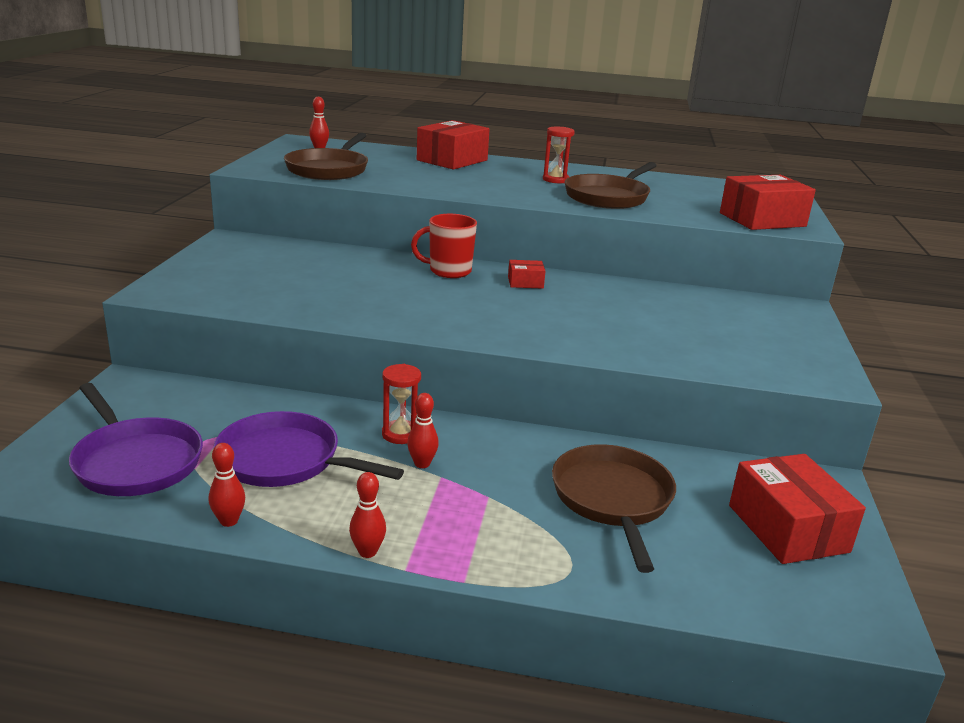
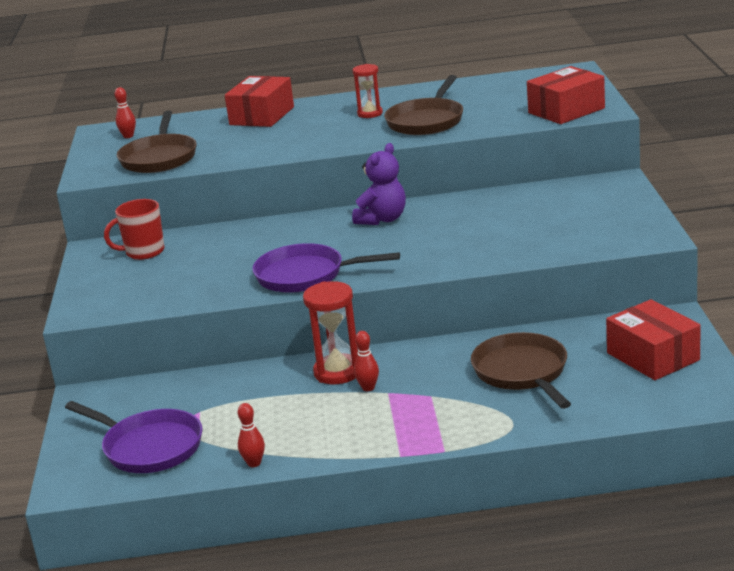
camera: 10 degrees left, 0 degrees up
purple pan [213,411,404,487] -> purple pan moved to [252,243,400,293]
red bowling pin [349,472,386,558] -> none
red hourglass [382,364,421,444] -> red hourglass [303,281,358,384], size x1.55
red mug [411,214,477,278] -> red mug moved to [104,199,164,260]
red box [508,260,545,289] -> purple teddy bear [352,143,406,225]

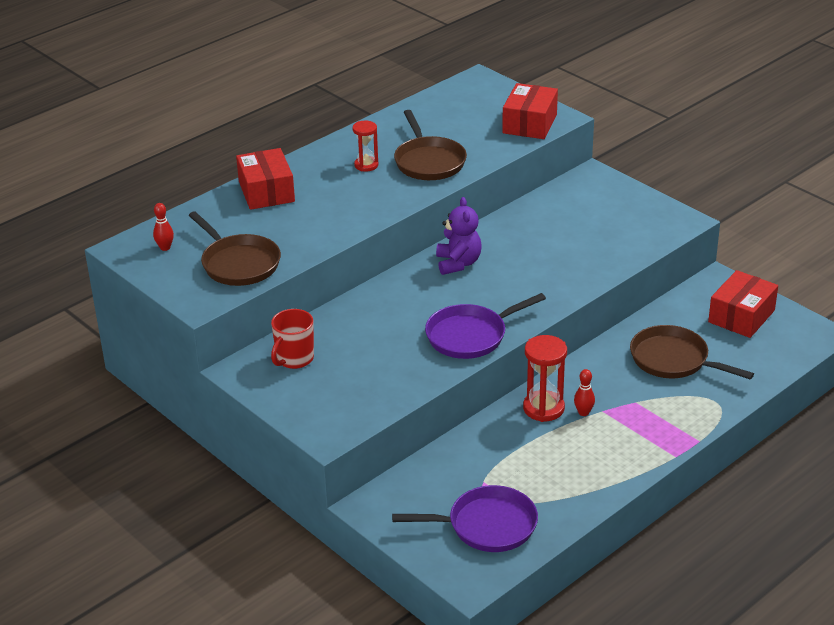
camera: 40 degrees left, 10 degrees up
red bowling pin [238,403,265,467] -> none
red box [606,299,701,380] -> red box turned 75 degrees counterclockwise [708,270,778,338]

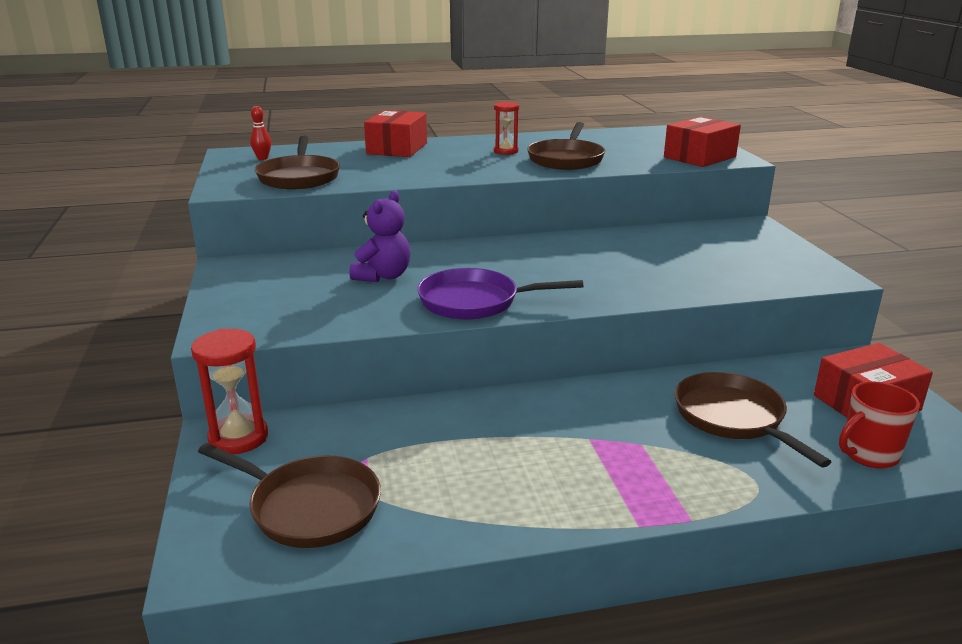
camera: 30 degrees right, 10 degrees down
red mug [271,309,314,369] -> red mug moved to [839,381,920,469]
purple pan [392,485,538,552] -> brown pan [198,443,381,548]
purple teddy bear [436,197,481,275] -> purple teddy bear moved to [349,190,410,282]
red hourglass [523,335,567,422] -> red hourglass moved to [191,328,268,454]
red bowling pin [574,369,595,416] -> none

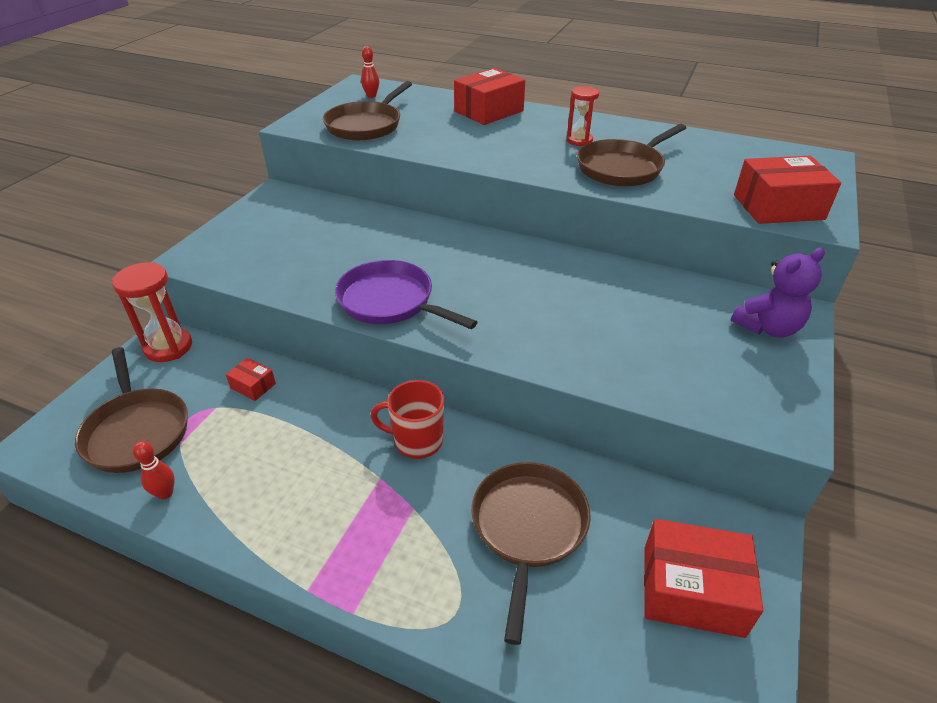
camera: 35 degrees right, 15 degrees up
purple teddy bear [349,190,410,282] -> purple teddy bear moved to [731,248,825,338]
red mug [839,381,920,469] -> red mug moved to [370,380,444,459]
none -> red bowling pin [133,441,175,499]
none -> red box [226,358,276,401]

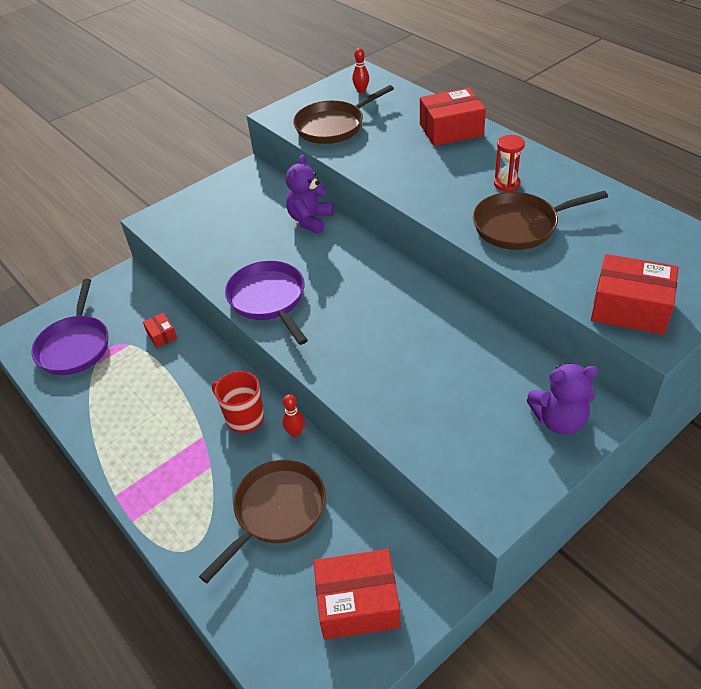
camera: 30 degrees right, 5 degrees up
brown pan [75,347,188,473] -> purple pan [31,279,108,375]
red hourglass [112,262,192,362] -> none
red bowling pin [133,441,175,499] -> red bowling pin moved to [282,394,305,437]
red box [644,519,763,638] -> red box turned 45 degrees counterclockwise [313,549,401,640]
none -> purple teddy bear [286,155,334,234]

